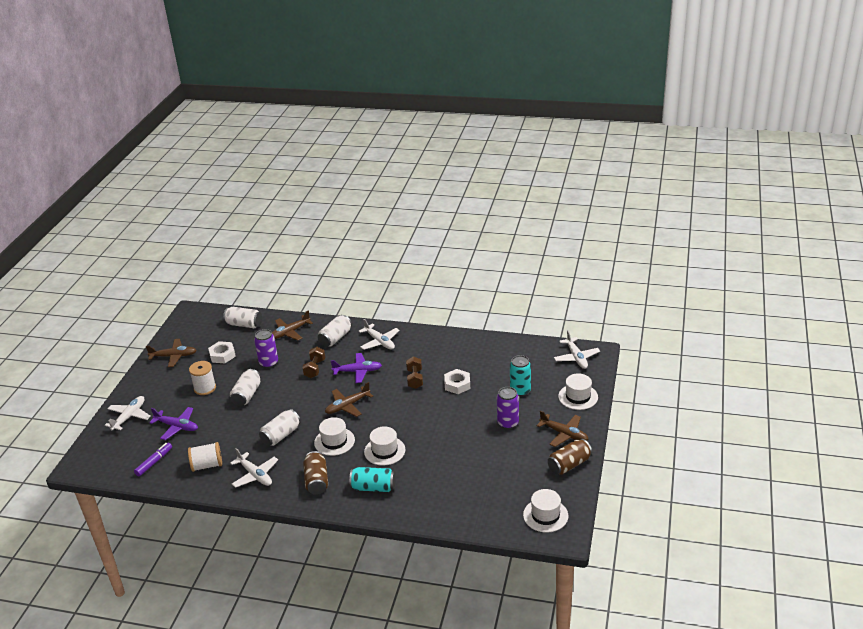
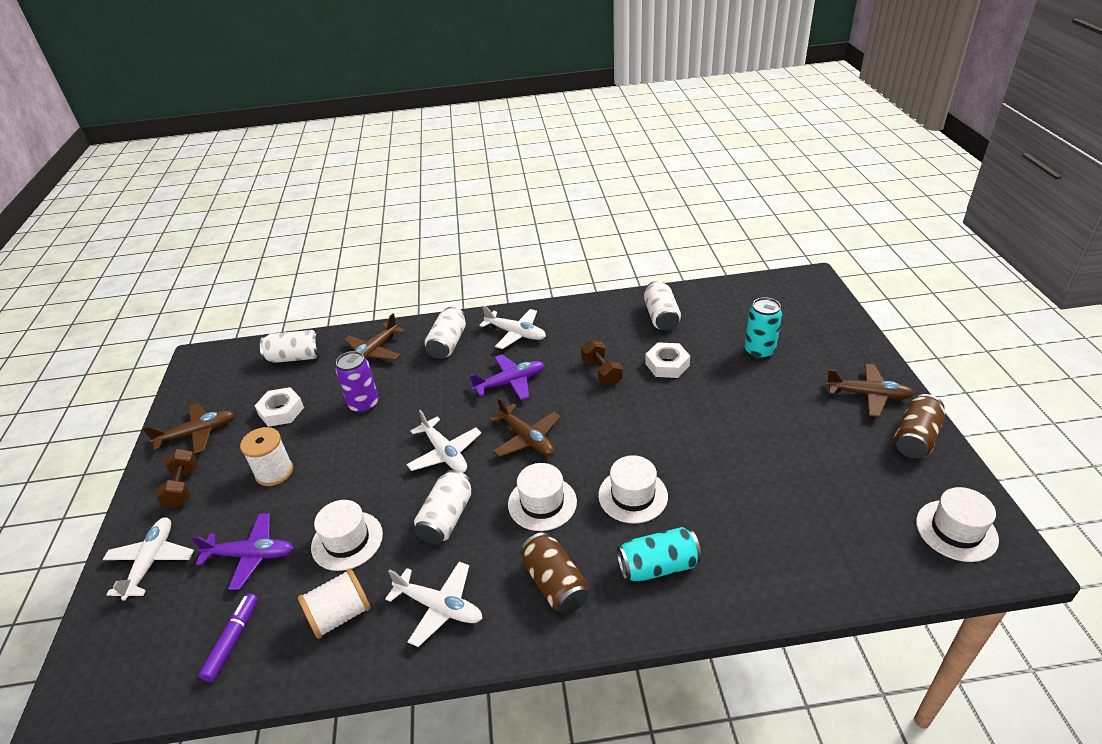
camera: 20 degrees left, 5 degrees up
white can [230,369,261,406] -> white can moved to [644,281,681,331]
brown dumbbell [302,347,325,378] -> brown dumbbell moved to [155,449,198,508]
brown plane [325,382,373,417] -> brown plane turned 75 degrees counterclockwise [489,397,561,457]
purple can [497,387,519,429] -> none
white plane [554,330,600,369] -> white plane moved to [406,410,481,473]
white hat [558,373,598,410] -> white hat moved to [311,500,383,571]

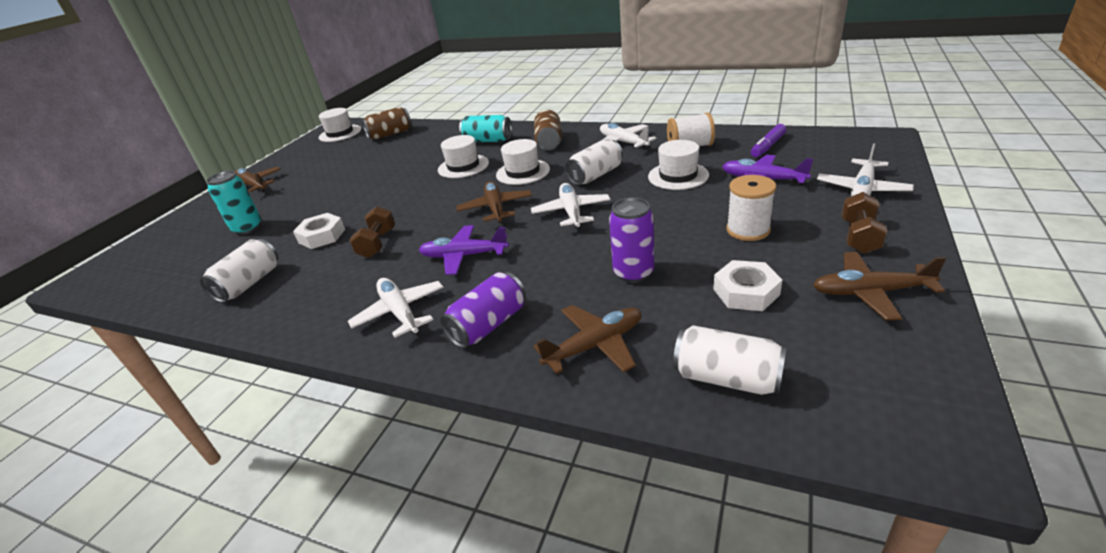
camera: 150 degrees left, 5 degrees down
white can [424,307,466,359] -> purple can [440,272,526,348]
brown can [894,394,945,458] -> brown can moved to [362,107,412,139]

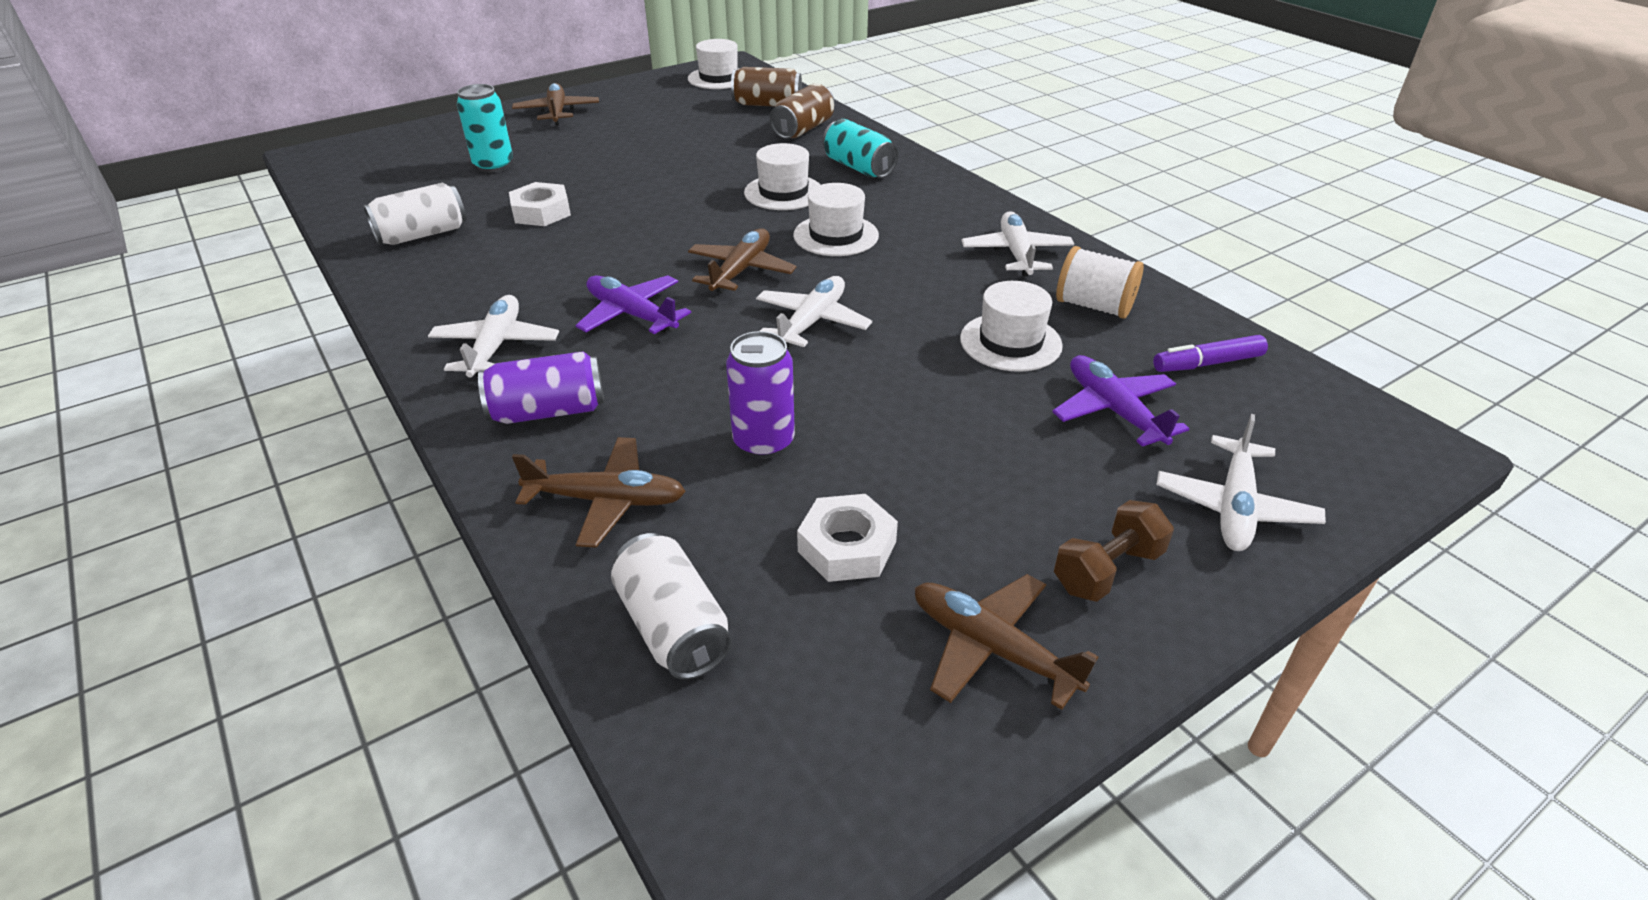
camera: 30 degrees right, 5 degrees up
brown dumbbell [350,206,395,258] -> none
brown can [534,110,562,150] -> brown can moved to [770,83,835,139]
white can [565,139,623,185] -> none
white spool [726,175,776,241] -> none
white plane [817,143,914,196] -> white plane turned 45 degrees counterclockwise [1156,414,1326,551]

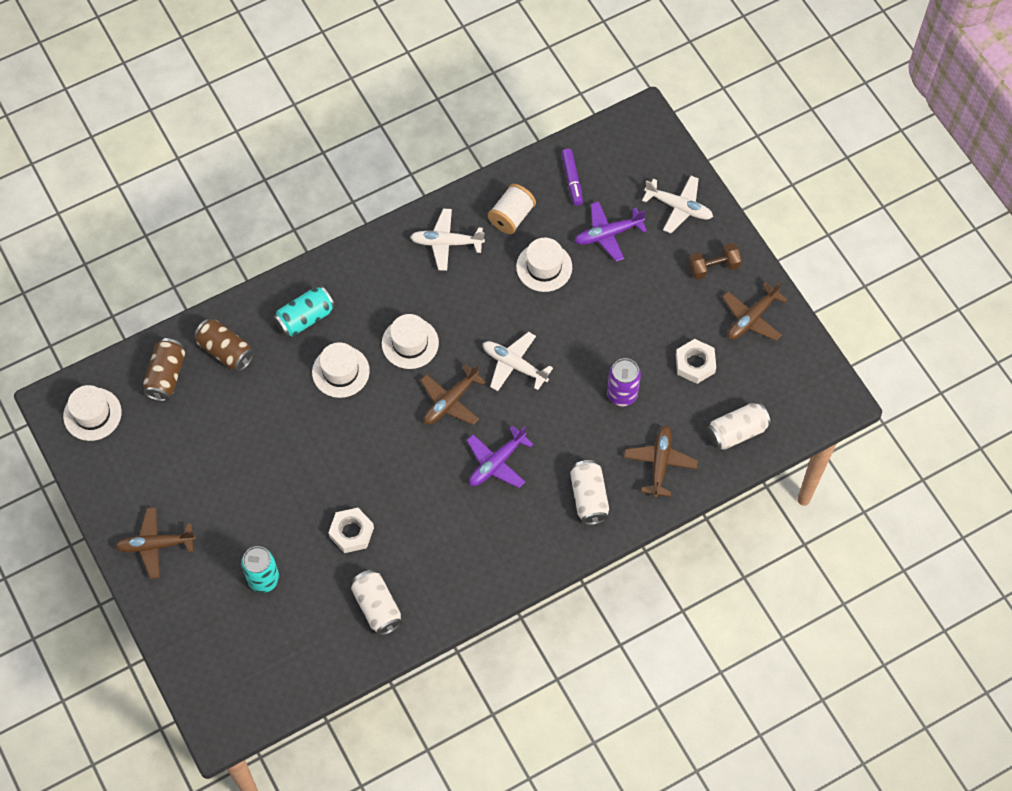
camera: 85 degrees left, 25 degrees up
white plane [428,295,559,377] -> none
purple can [478,351,604,424] -> white can [570,460,609,525]
brown plane [688,229,797,293] -> brown plane turned 75 degrees counterclockwise [420,364,486,425]
brown dumbbell [1054,500,1174,602] -> brown dumbbell turned 75 degrees counterclockwise [688,243,742,280]

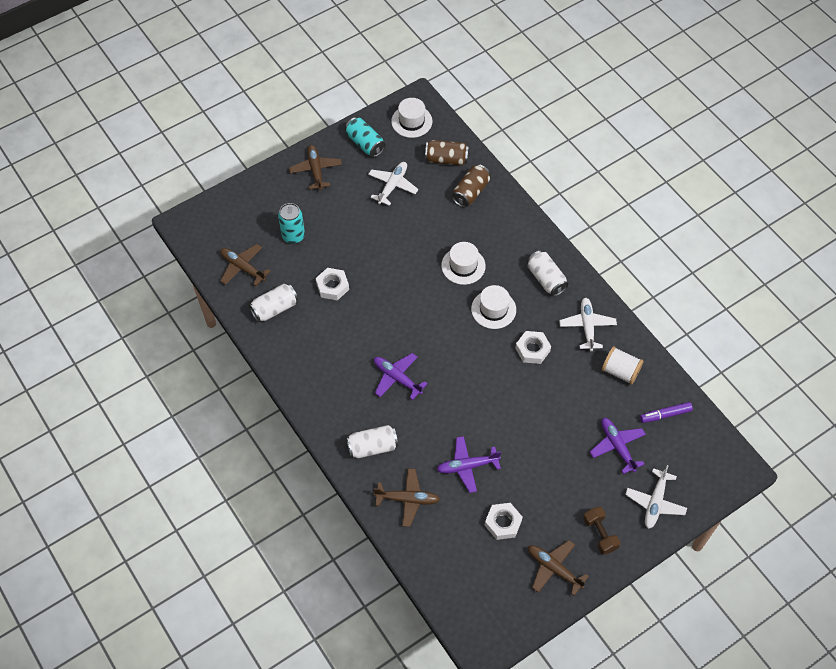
camera: 85 degrees right, 5 degrees down
turquoise can [273,286,335,337] -> turquoise can moved to [345,117,385,157]
brown plane [420,364,486,425] -> brown plane moved to [220,244,271,286]
white plane [483,332,553,391] -> white plane moved to [368,162,418,206]
white hat [516,238,572,292] -> none
purple can [607,358,641,406] -> purple plane [437,436,501,493]
white can [707,402,771,450] -> white can moved to [527,251,568,296]
none -> white nut [515,331,551,364]

